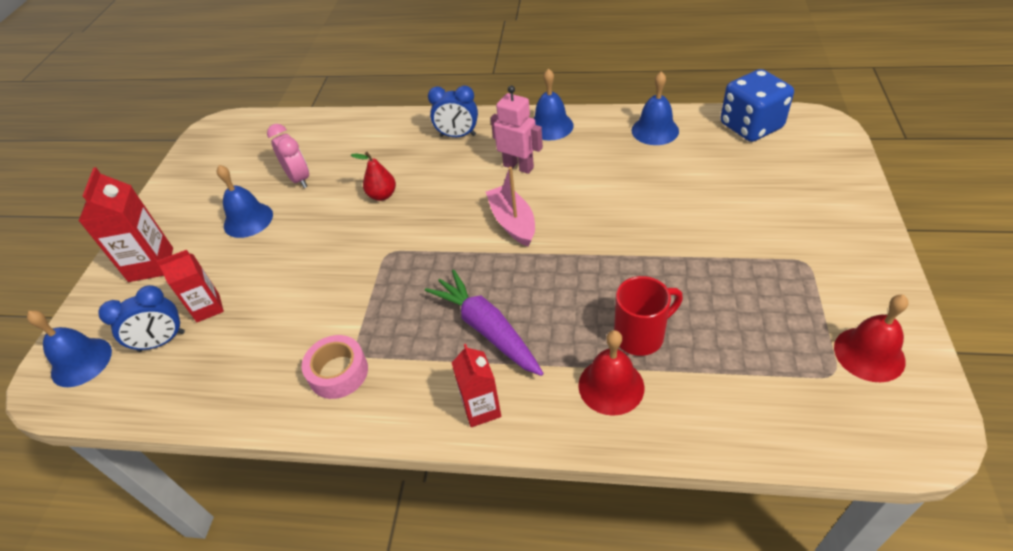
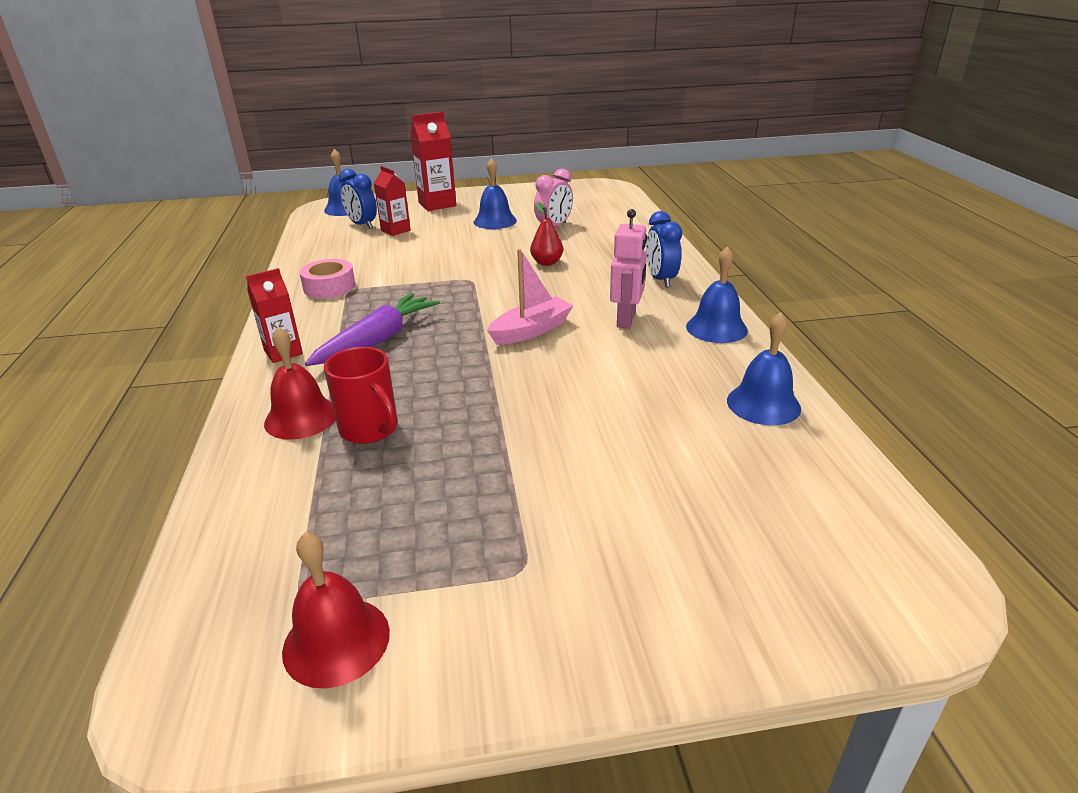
camera: 70 degrees right, 15 degrees down
blue dice [720,69,794,142] -> none

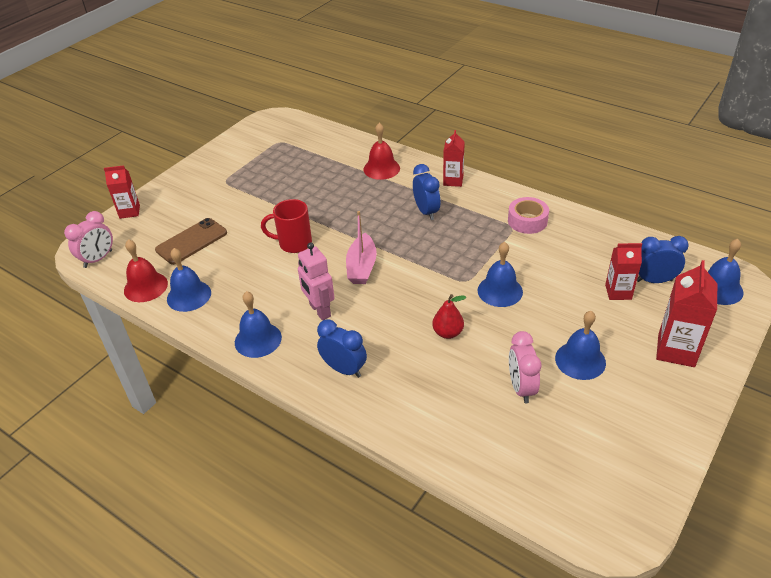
camera: 135 degrees right, 10 degrees up
red bell [282,532,390,689] -> red bell moved to [124,239,168,302]
purple carrot [305,293,440,366] -> blue clock [413,164,440,220]
red mug [324,347,398,444] -> red mug moved to [261,199,312,253]
none -> pink clock [64,211,113,268]
none -> red carton [104,165,140,219]
none -> brown phone [155,218,227,265]
none -> blue bell [478,242,523,307]

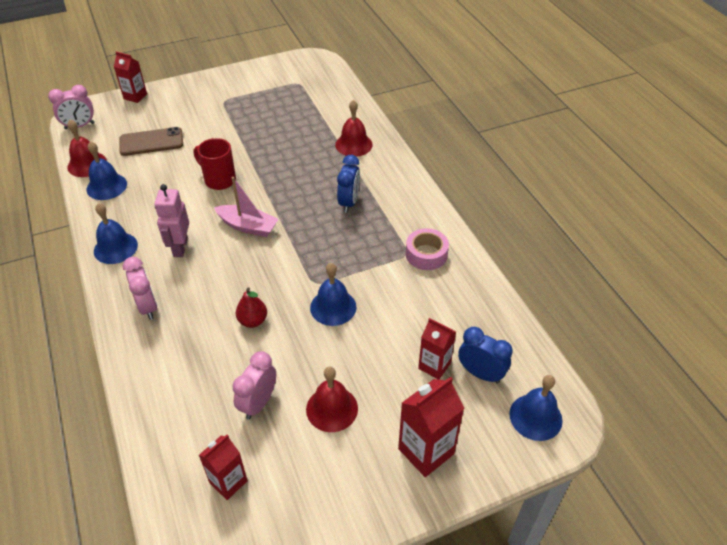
camera: 30 degrees right, 5 degrees up
blue clock [317,319,367,378] -> pink clock [123,257,157,320]
pink boat [346,211,377,284] -> pink boat turned 105 degrees counterclockwise [214,177,279,237]
red carton [443,130,465,187] -> red carton moved to [199,435,248,500]
blue bell [555,311,606,380] -> red bell [306,366,358,432]

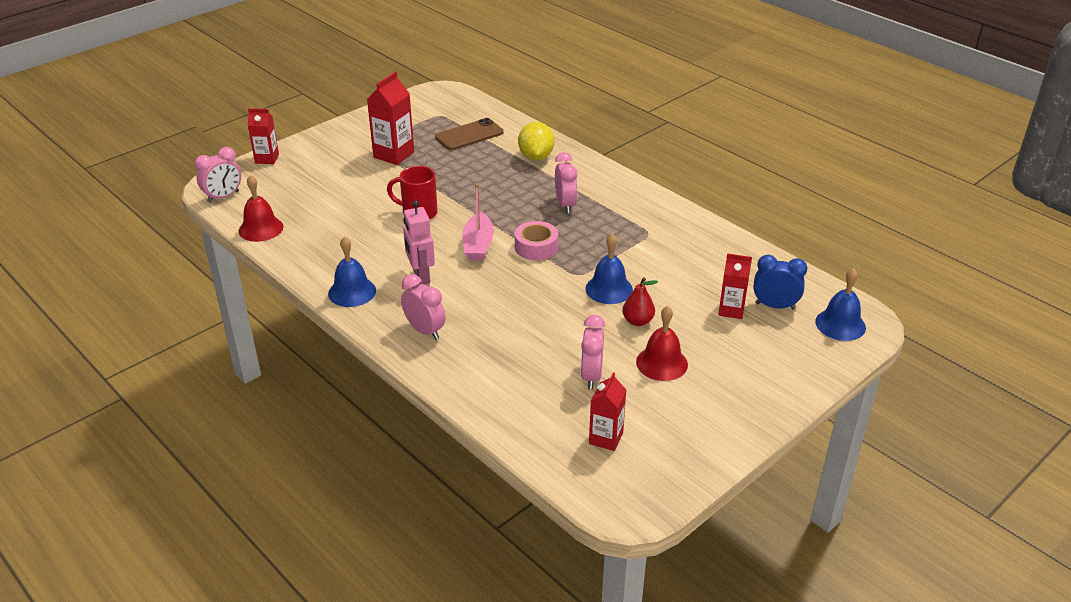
camera: 20 degrees left, 10 degrees down
blue bell [87,141,127,200] -> none
brown phone [119,127,183,156] -> brown phone moved to [435,118,504,150]
pink boat [214,177,279,237] -> pink boat turned 90 degrees clockwise [462,183,494,261]
red pear [236,287,267,328] -> red pear moved to [622,277,658,326]
red bell [335,100,373,157] -> yellow lemon [518,122,555,160]
blue clock [337,155,360,213] -> pink clock [555,152,577,213]
red carton [398,377,465,477] -> red carton moved to [367,72,414,165]
pink tape [406,228,449,270] -> pink tape moved to [515,221,558,260]

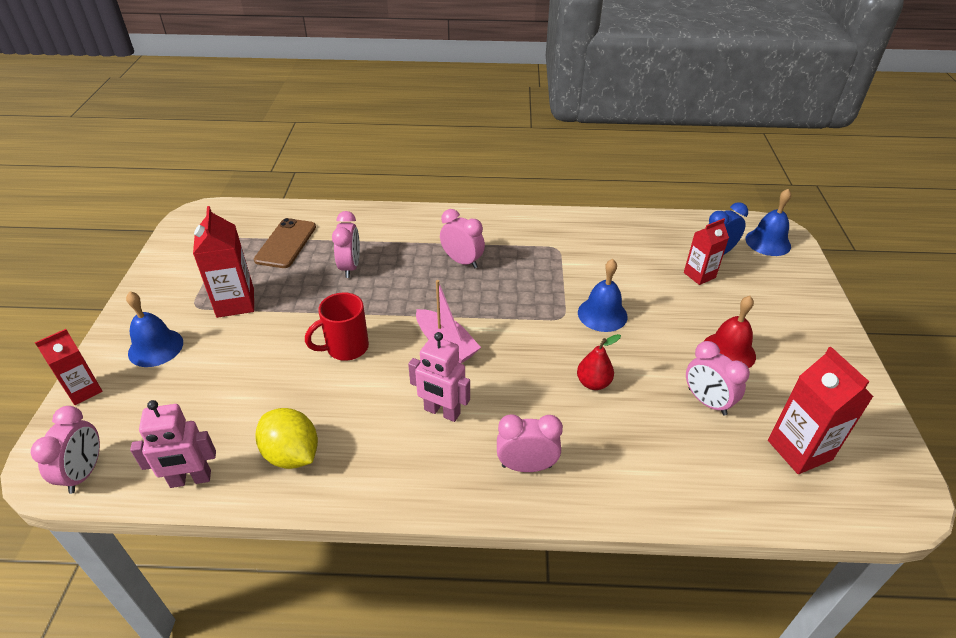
camera: 45 degrees left, 5 degrees up
red bell [239,175,283,242] -> pink robot [130,400,216,488]
blue bell [328,236,376,307] -> blue bell moved to [126,291,183,367]
pink tape [515,221,558,260] -> none
yellow lemon [518,122,555,160] -> yellow lemon moved to [255,408,318,469]
red carton [589,372,626,451] -> red carton [768,347,873,474], size x1.52
red pear [622,277,658,326] -> red pear moved to [577,334,621,390]
none -> pink clock [332,211,360,278]

